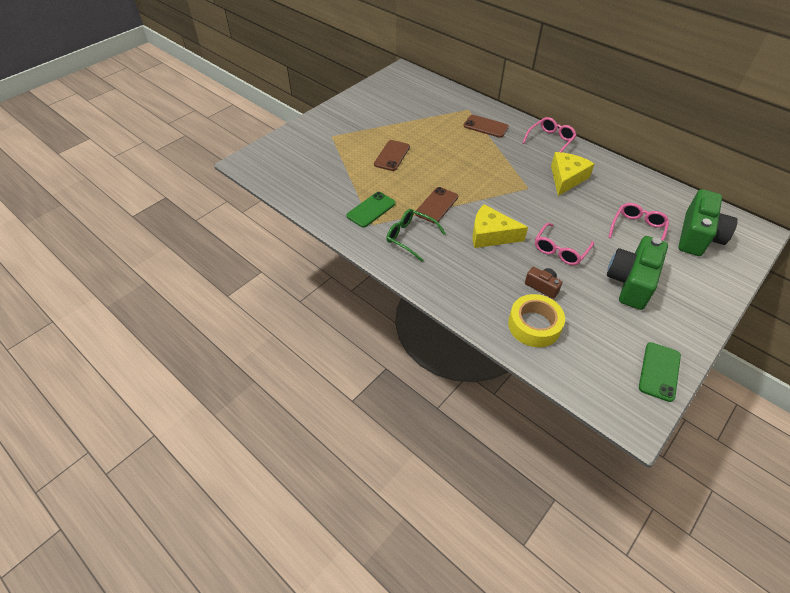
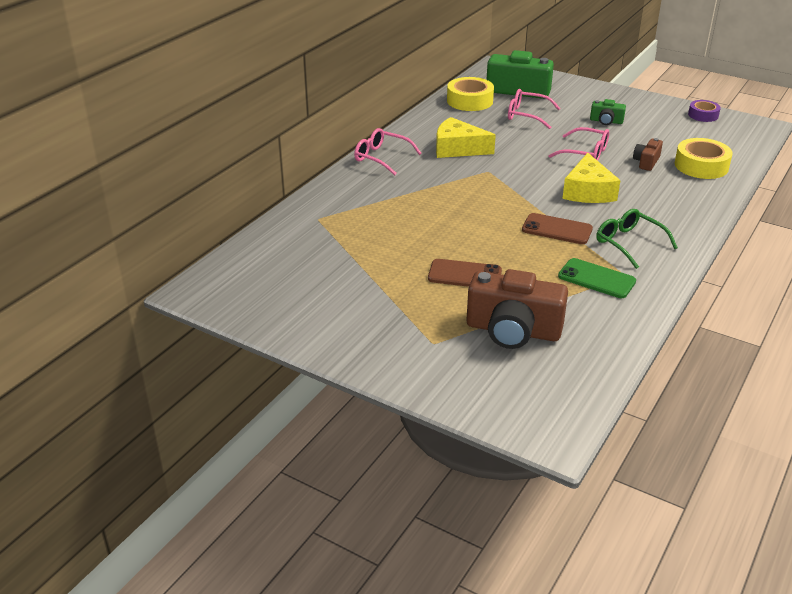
camera: 100 degrees left, 15 degrees down
green glasses [386,209,446,262] -> green glasses turned 120 degrees clockwise [596,209,678,269]
brown phone [463,115,509,138] -> none
green camera [607,236,668,310] -> green camera [590,99,626,125], size x0.49
green phone [639,342,681,402] -> purple tape [688,100,721,122]
none -> yellow tape [447,77,494,111]
none -> brown camera [467,269,568,349]

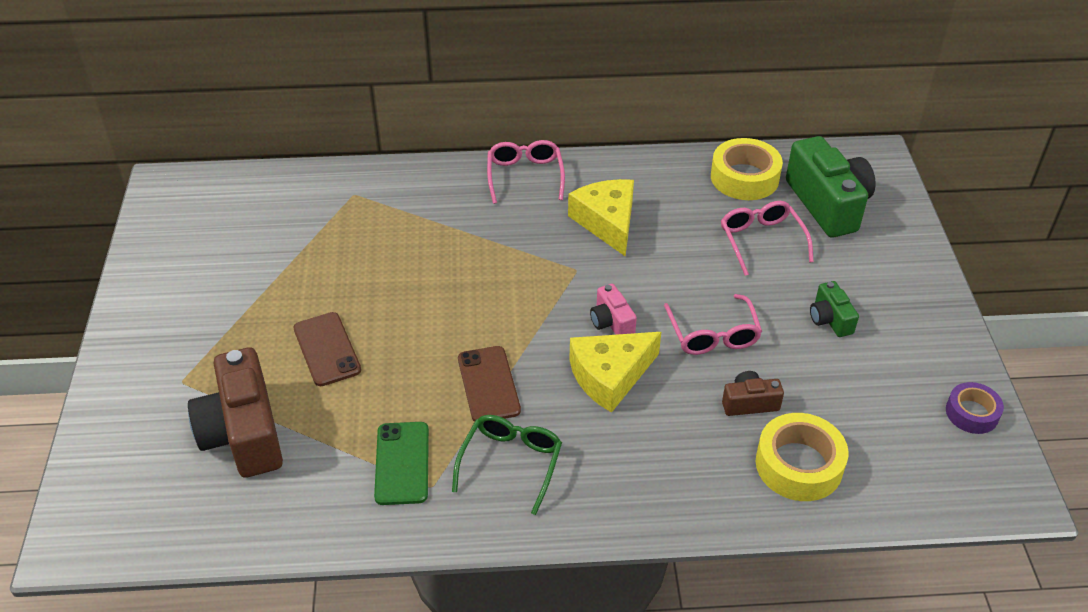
camera: 55 degrees right, 10 degrees up
none -> pink camera [590,284,637,335]

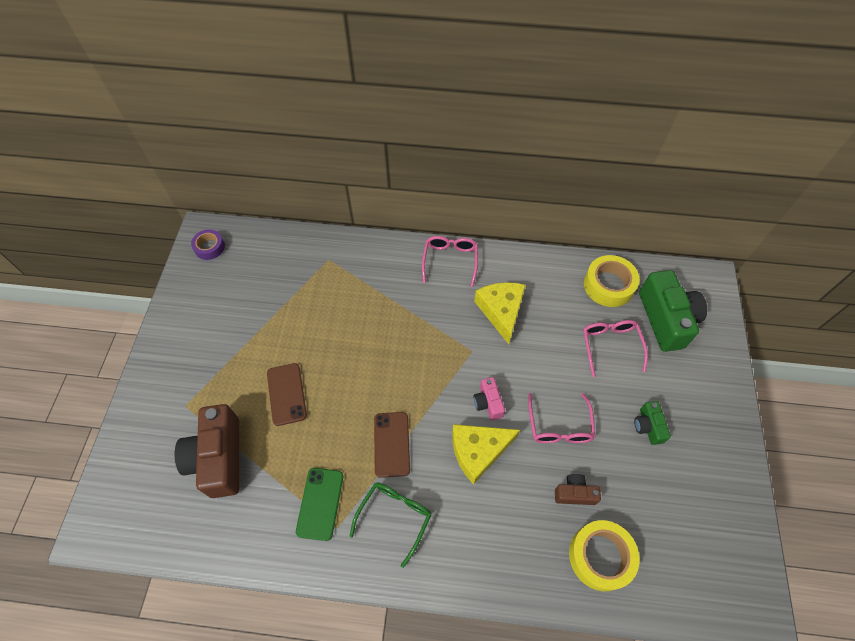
camera: 10 degrees right, 15 degrees up
purple tape [946,382,1004,434] -> purple tape moved to [191,229,225,260]

